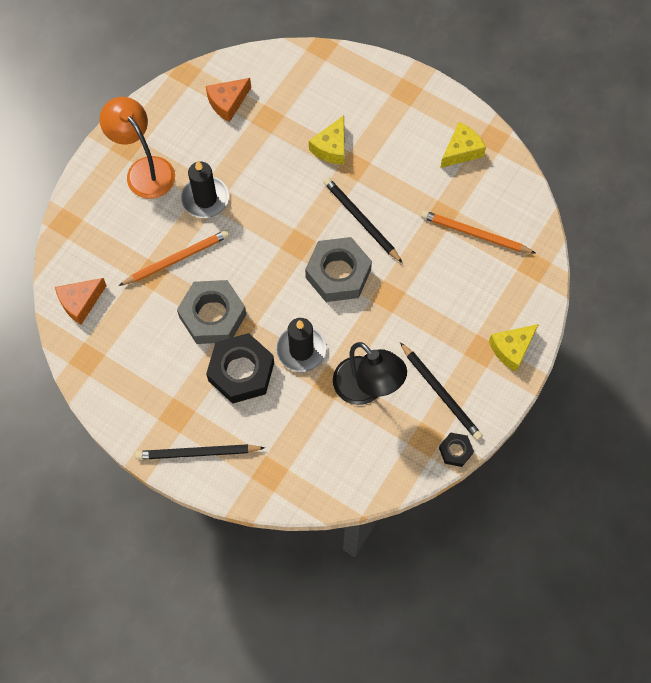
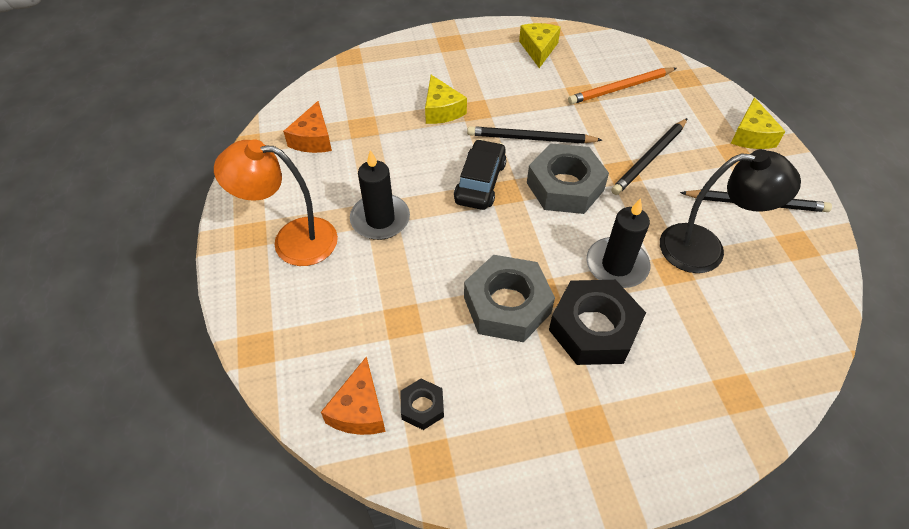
camera: 45 degrees left, 15 degrees down
orange pencil [119,230,229,286] -> none
black pencil [135,444,265,460] -> black pencil moved to [611,118,688,195]
black nut [439,433,474,467] -> black nut moved to [400,379,444,430]
none -> black car [454,139,506,210]

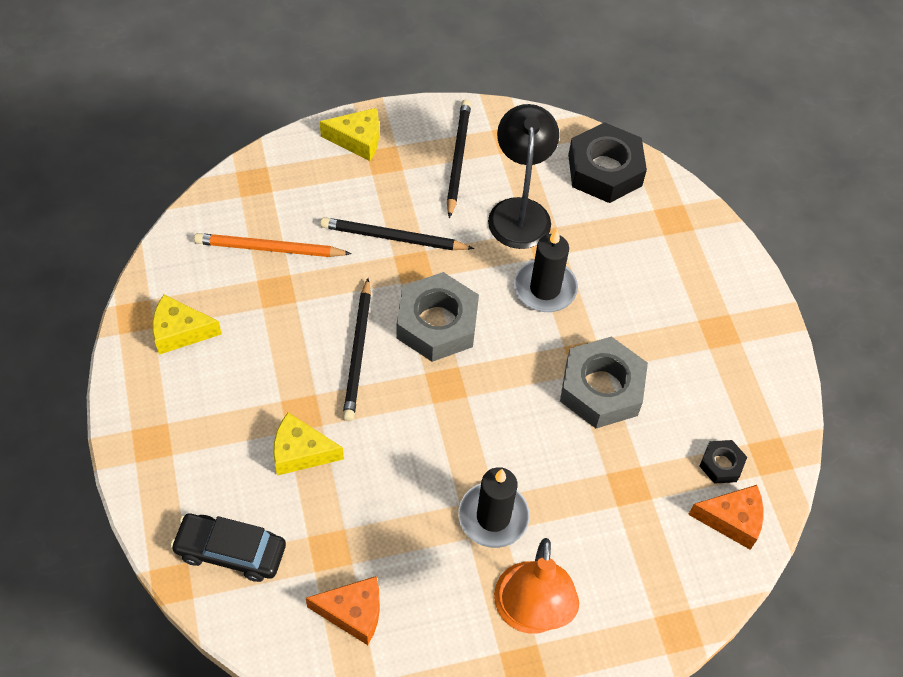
camera: 95 degrees left, 5 degrees up
yellow cheese [425,75,467,124] -> yellow cheese turned 150 degrees counterclockwise [273,413,344,476]
black car [454,139,506,210] -> black car moved to [171,514,286,582]
black nut [549,280,646,365] -> black nut moved to [568,122,647,203]
orange pencil [568,67,677,104] -> orange pencil turned 120 degrees clockwise [194,233,352,257]
black pencil [611,118,688,195] -> black pencil turned 150 degrees clockwise [320,217,474,250]

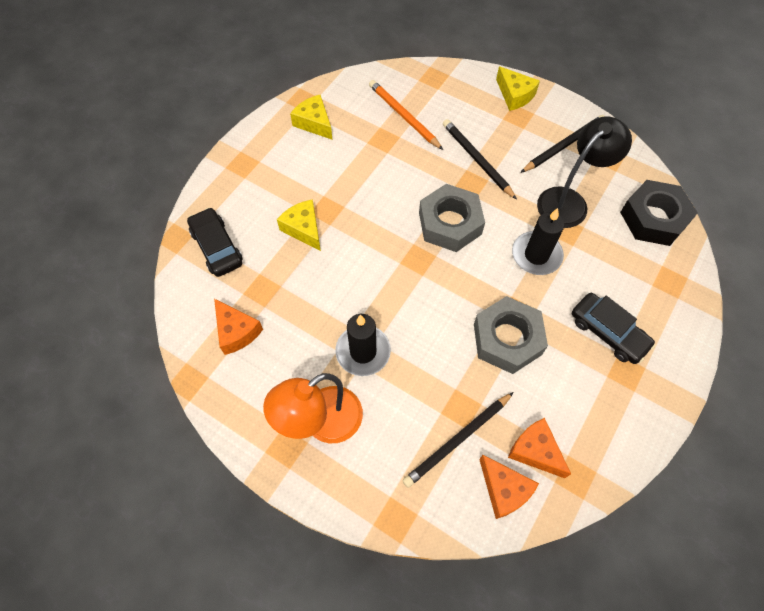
camera: 50 degrees right, 5 degrees up
black pencil [343,278,371,421] -> black pencil moved to [402,392,514,488]
black nut [700,440,747,484] -> orange cheese [508,418,571,478]
none -> black car [572,293,655,364]

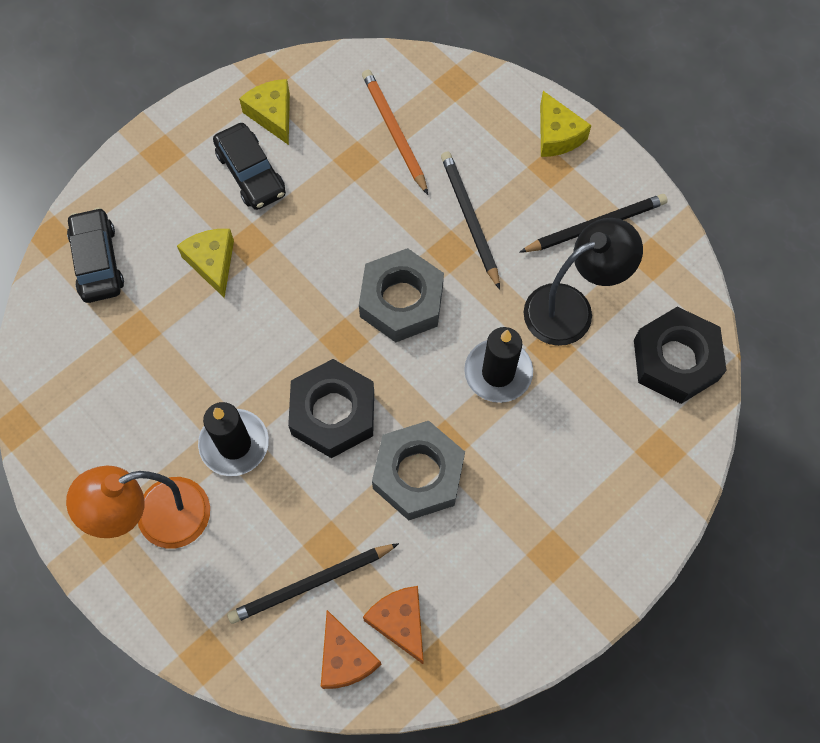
camera: 15 degrees right, 5 degrees up
orange cheese [214,299,263,355] -> none
black car [572,293,655,364] -> black car moved to [213,123,286,210]
none -> black nut [288,359,374,458]

